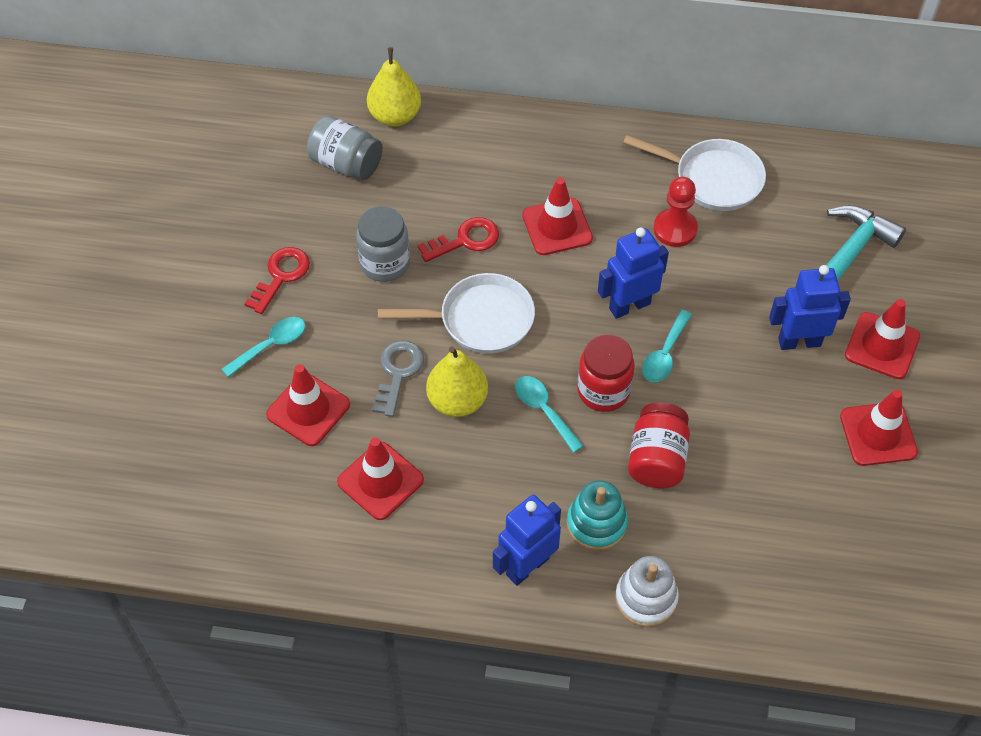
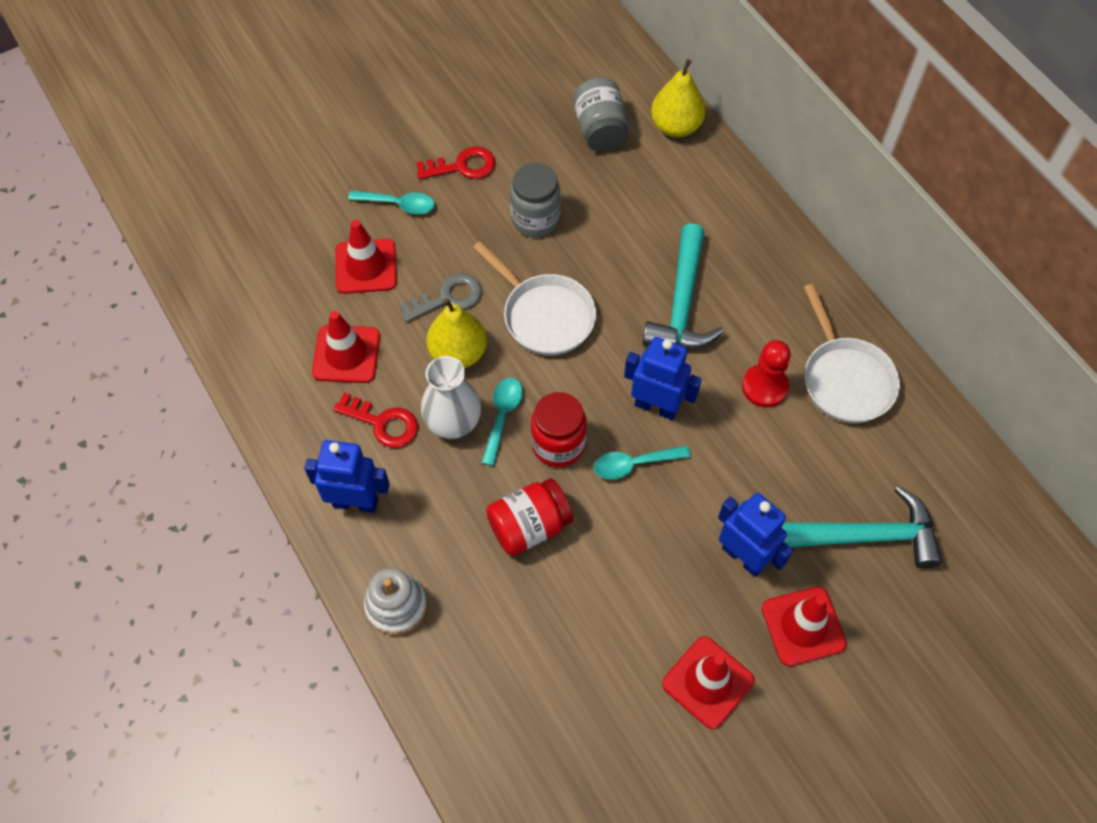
camera: 50 degrees right, 5 degrees up
red key [418,217,499,262] -> red key moved to [333,392,418,448]
red traffic cone [522,177,593,255] -> turquoise hammer [643,223,724,348]
turquoise stacking toy [567,480,628,551] -> none
none -> white vase [421,356,481,439]

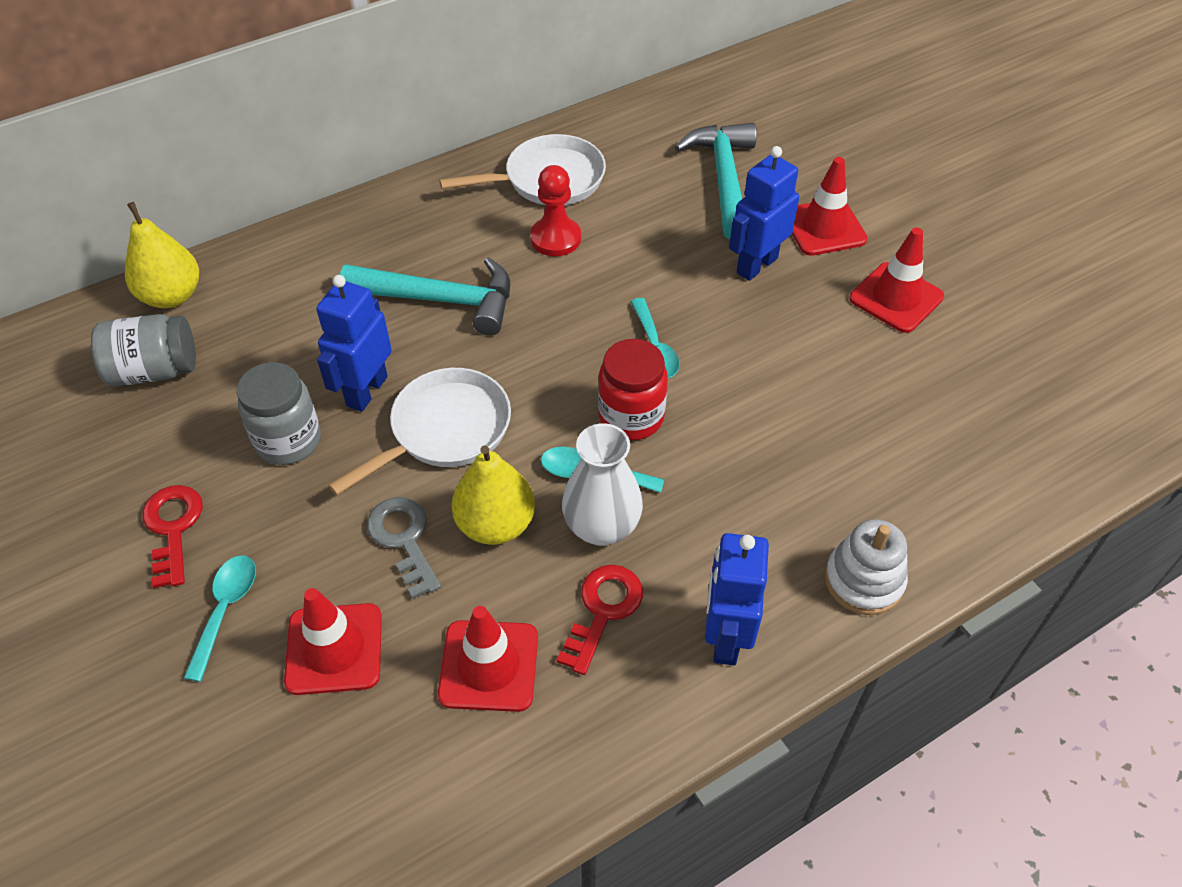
camera: 90 degrees left, 10 degrees down
red jar [486,478,574,556] -> none
blue robot [624,337,702,420] -> blue robot moved to [316,275,392,412]

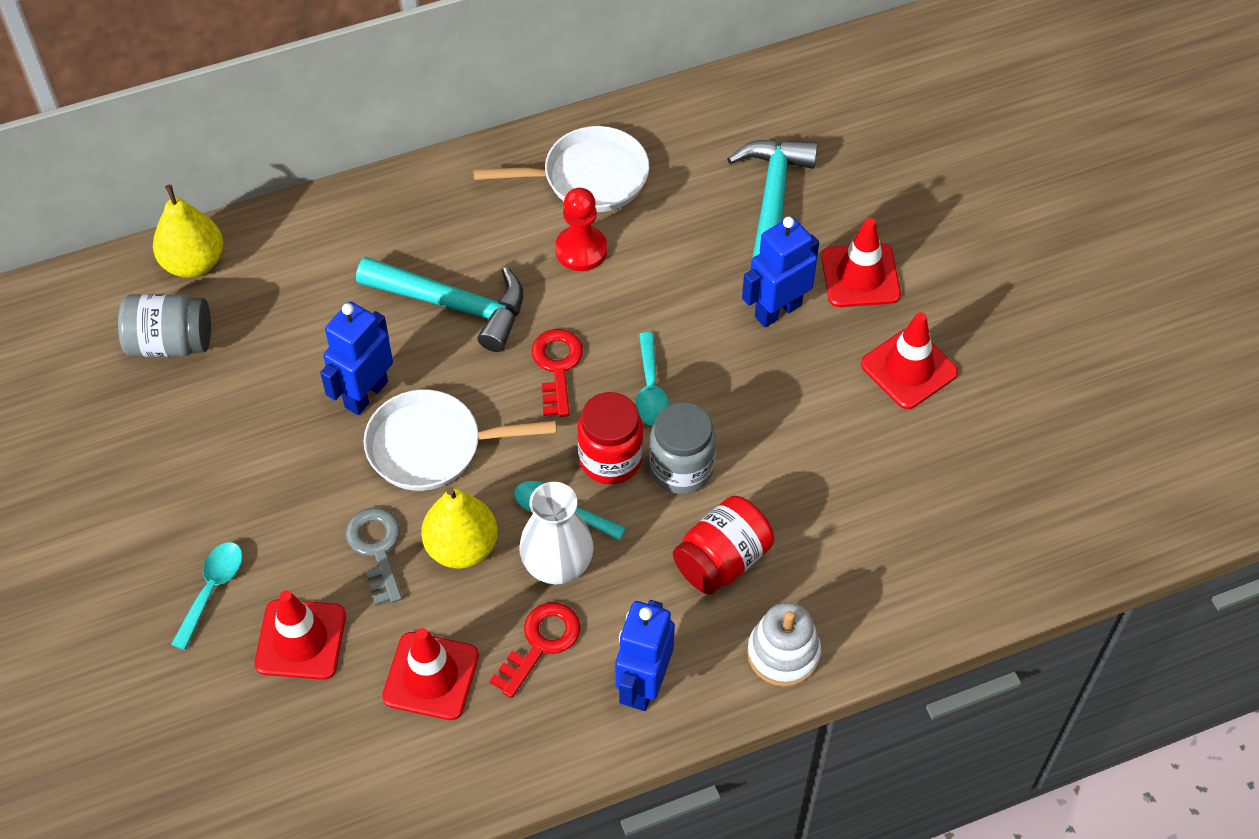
camera: 10 degrees right, 5 degrees up
red key [142,485,203,588] -> red key moved to [532,329,583,417]
grey jar [237,362,321,465] -> grey jar moved to [649,402,716,494]
white pan [328,368,511,495] -> white pan turned 150 degrees counterclockwise [364,389,557,491]
none -> red jar [673,496,774,595]

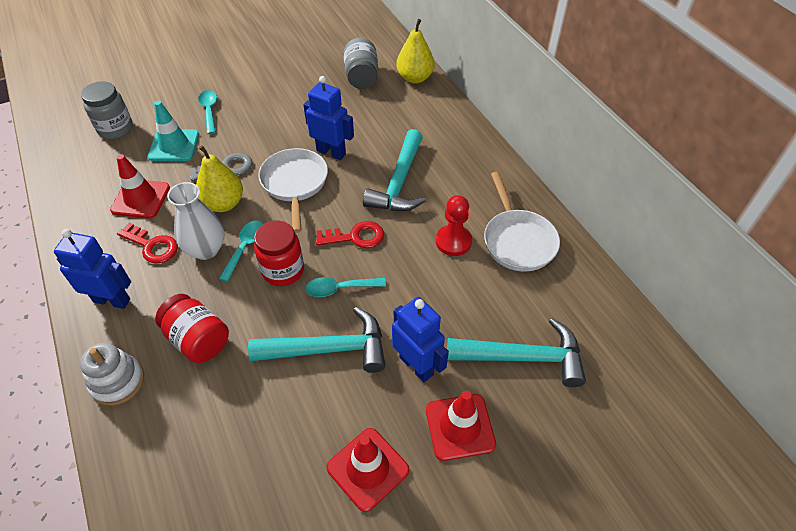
camera: 85 degrees right, 5 degrees down
turquoise spoon [171,542,243,650] -> turquoise spoon turned 120 degrees counterclockwise [198,90,217,134]
red traffic cone [255,590,346,680] -> turquoise traffic cone [148,101,199,161]
grey jar [649,402,716,494] -> grey jar moved to [81,81,133,139]
none -> turquoise hammer [248,307,386,373]

